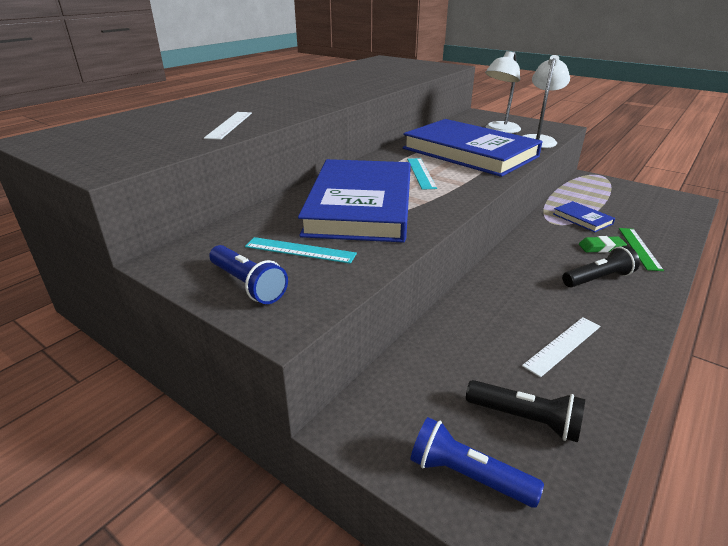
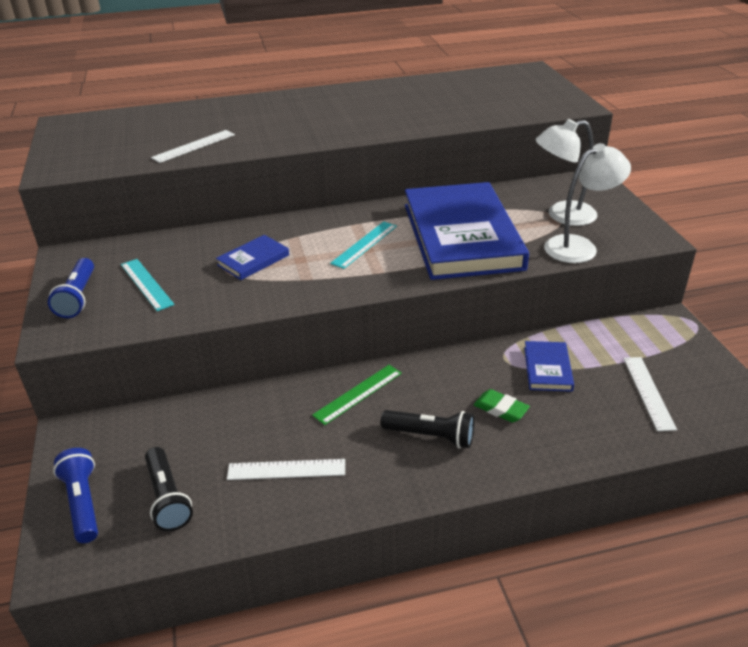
camera: 40 degrees right, 5 degrees up
blue book [298,159,411,243] -> blue book [216,235,289,280], size x0.41
green ruler [619,228,664,271] -> green ruler moved to [312,365,402,425]
none -> white ruler [623,357,677,431]

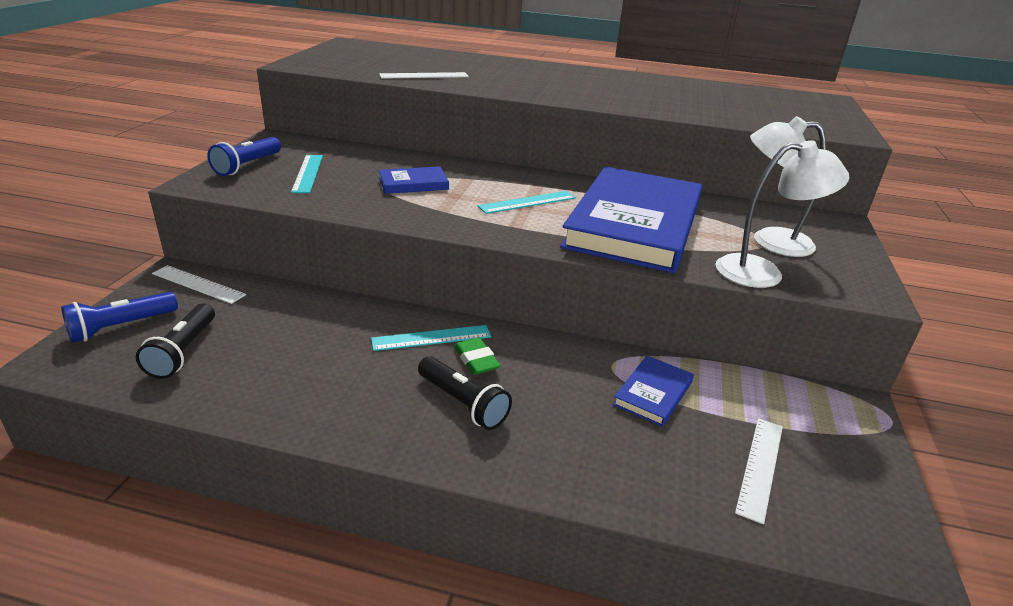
camera: 25 degrees right, 5 degrees down
blue flashlight [53,448,98,543] -> blue flashlight turned 135 degrees counterclockwise [61,292,178,343]
white ruler [227,459,345,480] -> white ruler moved to [152,265,246,304]
green ruler [312,365,402,425] -> turquoise ruler [371,325,491,351]
green eraser [474,389,530,423] -> green eraser moved to [454,338,501,375]

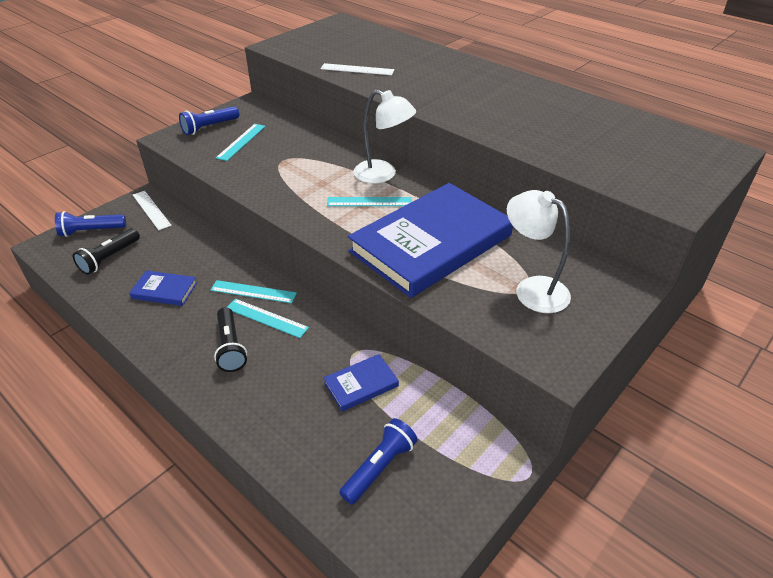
camera: 30 degrees right, 10 degrees up
blue book [379,166,449,194] -> blue book moved to [129,270,197,306]
green eraser [454,338,501,375] -> turquoise ruler [227,299,309,338]
white lamp [715,140,850,288] -> white lamp moved to [353,90,416,184]
white ruler [735,418,783,524] -> blue flashlight [339,418,418,505]

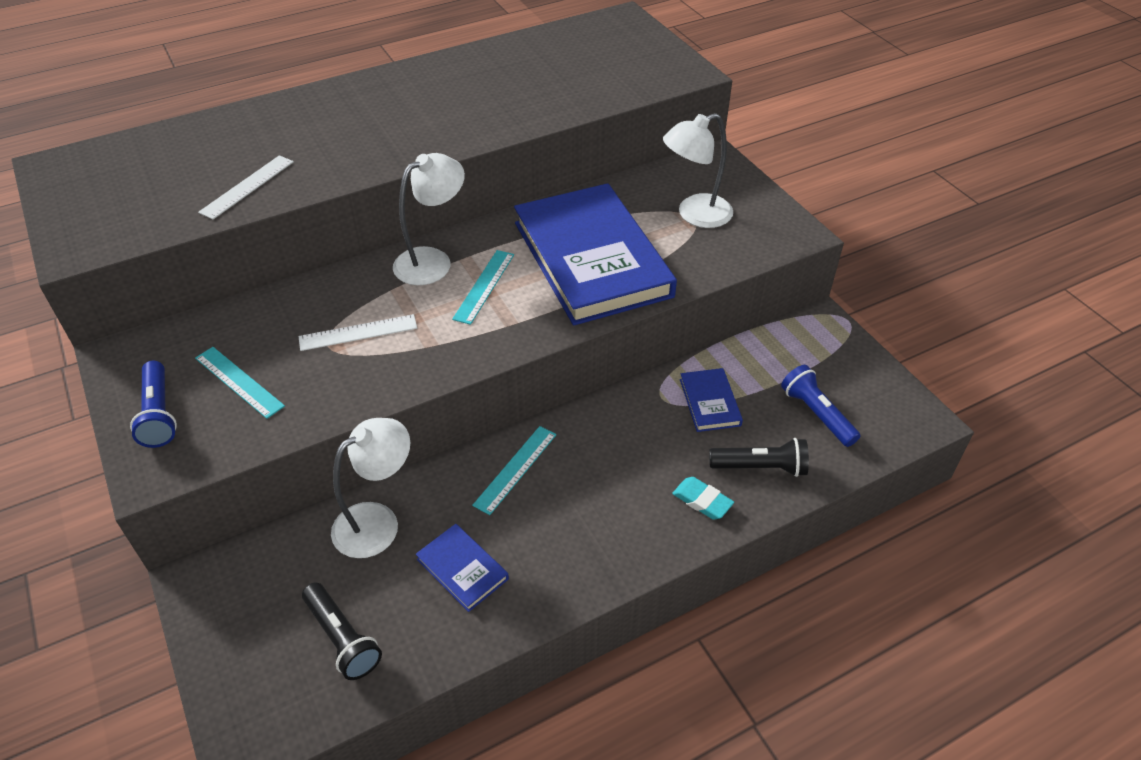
camera: 70 degrees left, 5 degrees up
blue flashlight [55,211,126,237] -> none
blue book [129,270,197,306] -> blue book turned 75 degrees counterclockwise [416,524,509,612]
white ruler [133,191,172,230] -> white ruler moved to [299,314,417,351]
black flashlight [214,307,247,372] -> black flashlight moved to [709,438,809,477]
turquoise ruler [227,299,309,338] -> none
none -> white lamp [331,418,410,558]
none -> turquoise eraser [672,477,734,520]

